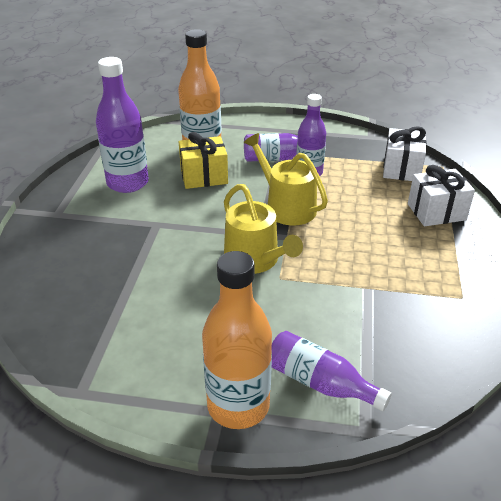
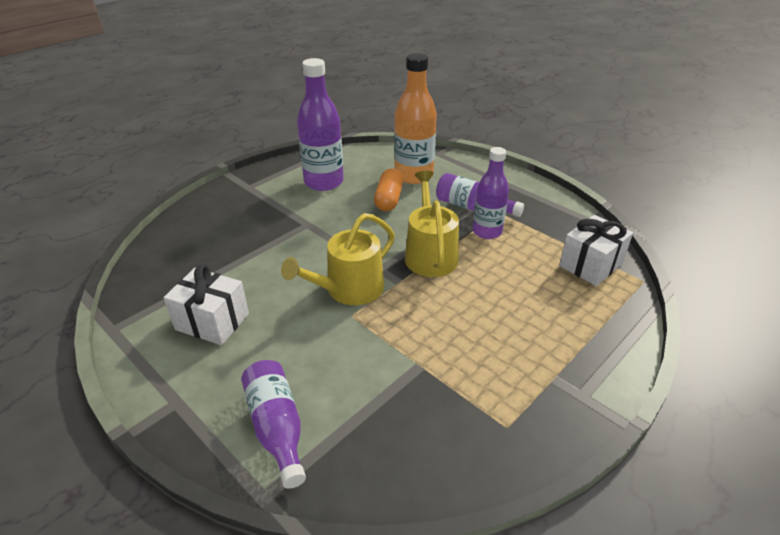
camera: 35 degrees right, 0 degrees up
yellow gift [179,132,228,189] -> orange capsule [374,169,403,211]
orange bottle [202,251,272,429] -> none
yellow watering can [224,184,303,274] -> yellow watering can turned 45 degrees clockwise [281,213,395,305]
white gift [408,165,475,226] -> white gift moved to [164,264,249,345]

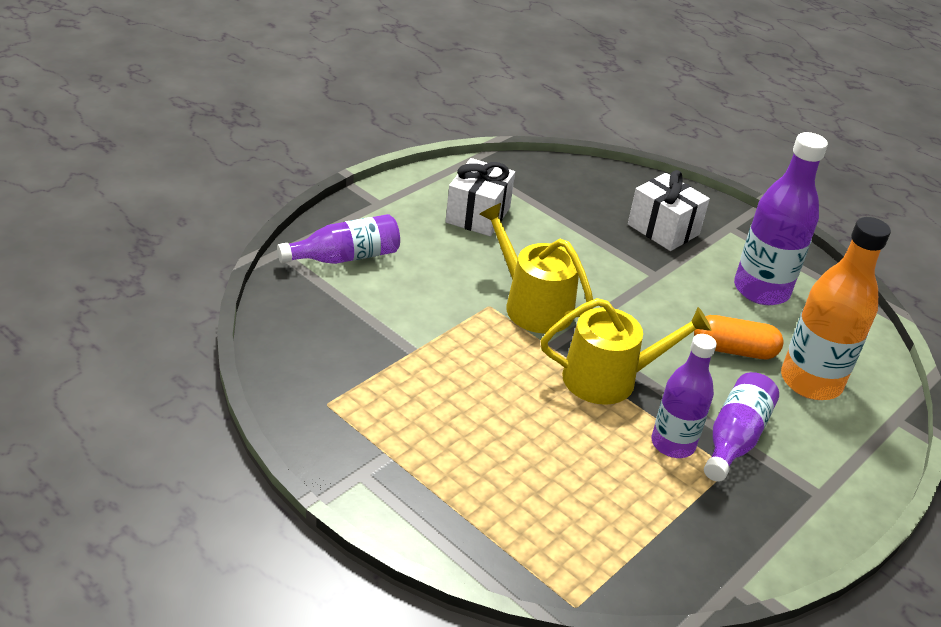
camera: 85 degrees right, 0 degrees up
white gift [559,215,633,286] -> white gift moved to [628,170,710,251]

